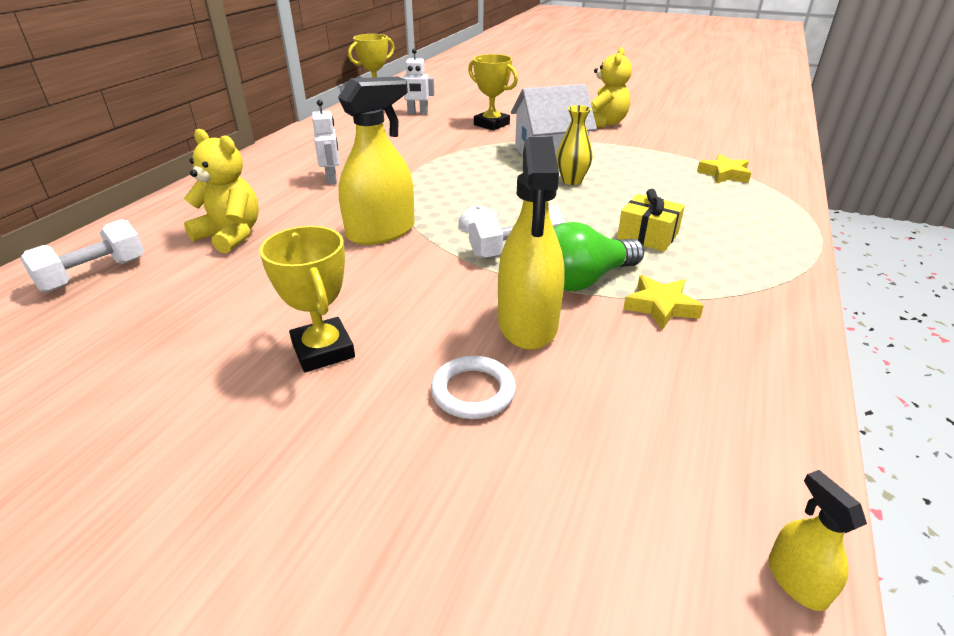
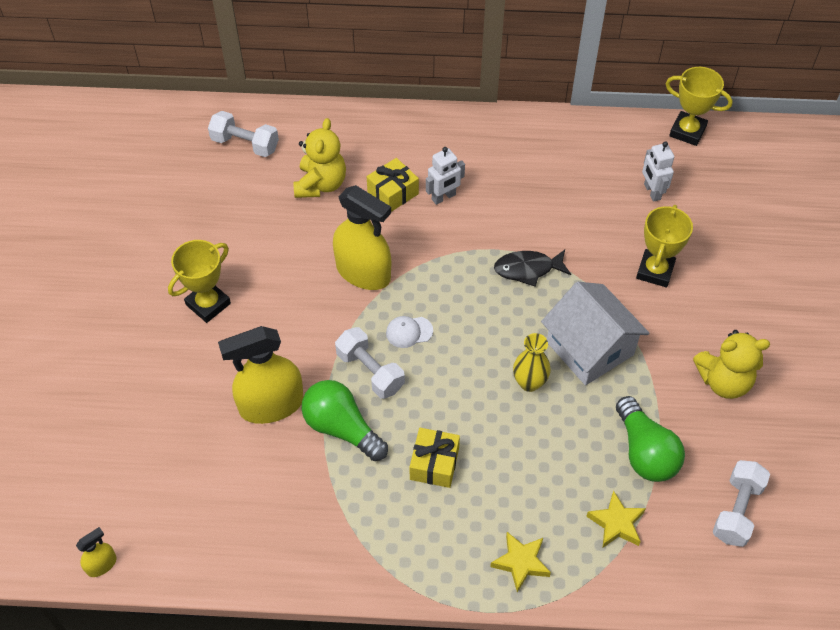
camera: 70 degrees right, 20 degrees up
white ring [431,356,516,419] -> none
yellow star [623,275,704,330] -> yellow star moved to [490,532,551,592]
none -> yellow gift [367,158,419,212]
none -> black fish [494,250,571,287]
none -> green light bulb [616,396,685,482]
none -> white dumbbell [713,460,770,547]

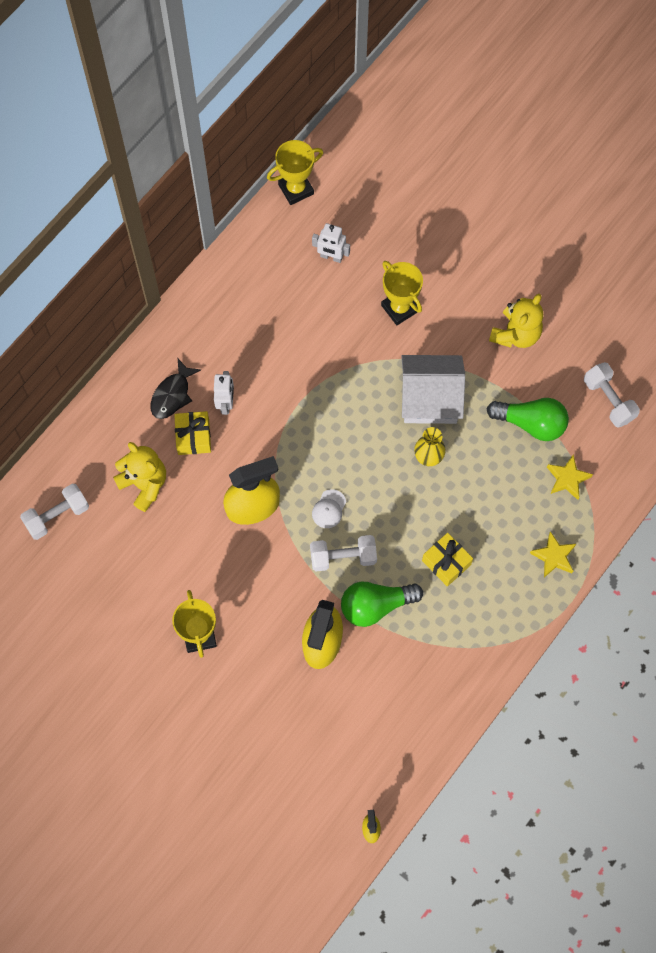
camera: 55 degrees left, 15 degrees up
black fish [494,250,571,287] -> black fish moved to [151,359,201,419]

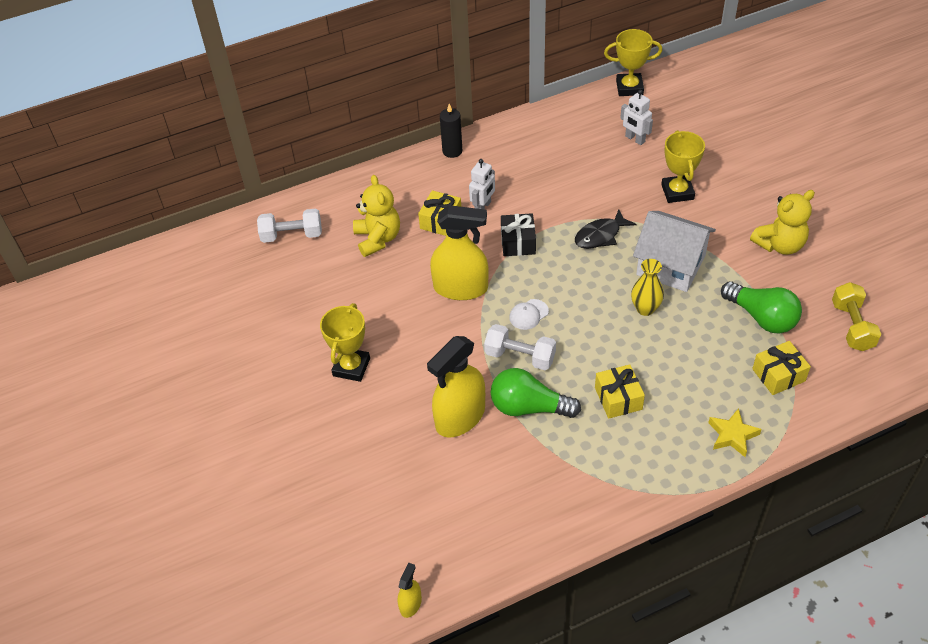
camera: 30 degrees right, 20 degrees down
black fish [151,359,201,419] -> black fish moved to [575,210,636,249]
yellow star [547,454,593,500] -> yellow gift [752,341,811,395]
white dumbbell [584,362,640,428] -> yellow dumbbell [832,282,881,351]
none -> black candle [440,104,462,158]
none -> black gift [501,213,536,256]

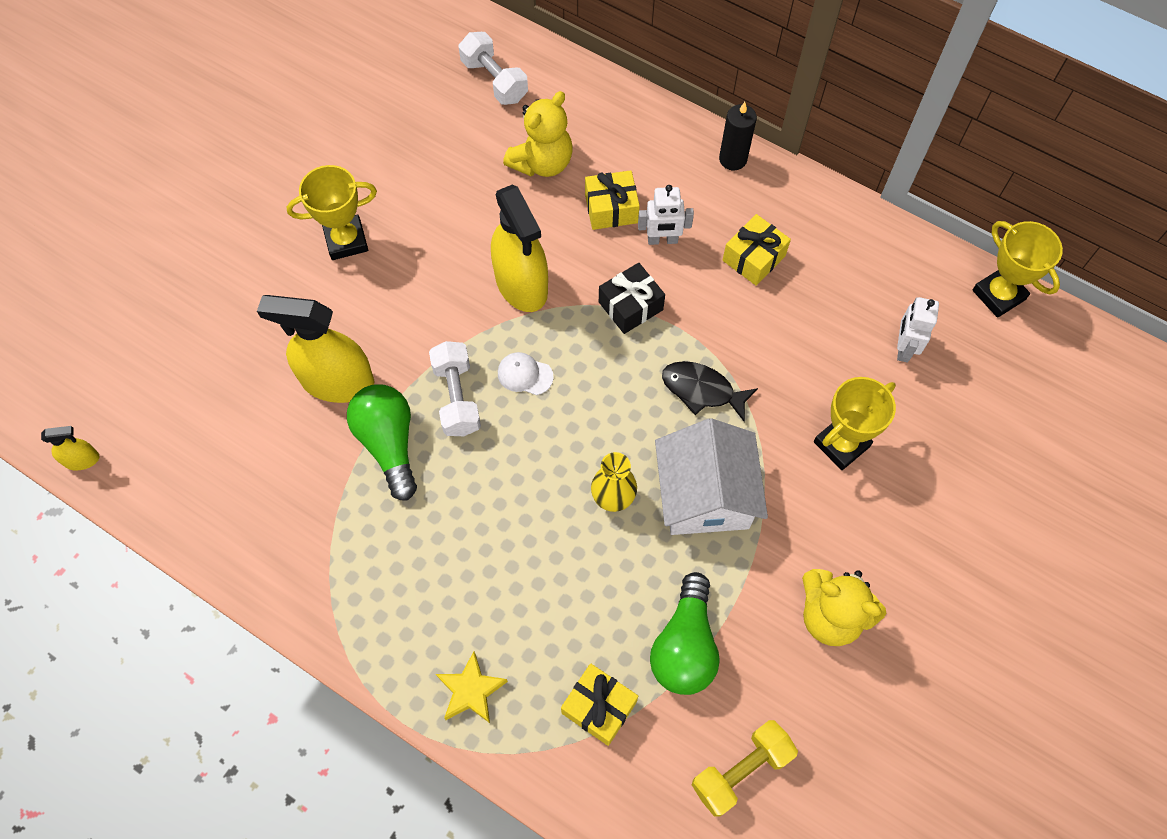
camera: 55 degrees right, 15 degrees up
yellow gift [595,364,645,419] -> yellow gift moved to [723,214,791,286]

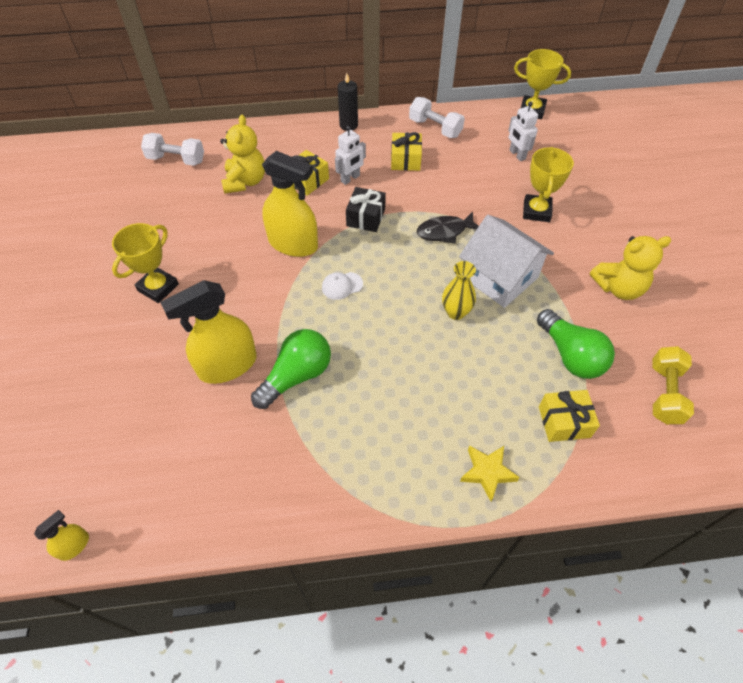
camera: 40 degrees left, 10 degrees down
green light bulb [347,384,417,501] -> green light bulb turned 105 degrees clockwise [251,329,331,409]
white dumbbell [429,341,481,436] -> white dumbbell moved to [409,97,465,138]

